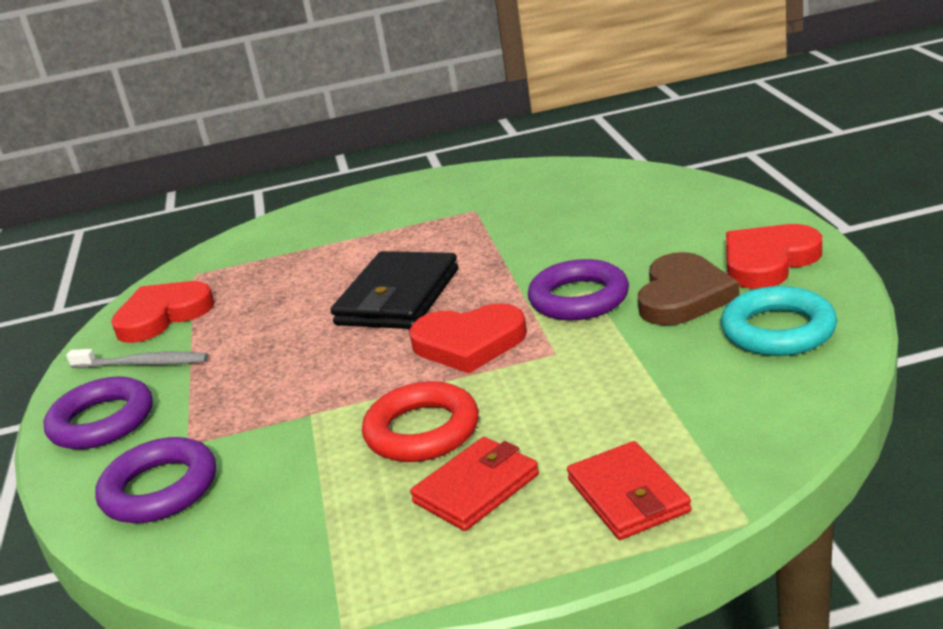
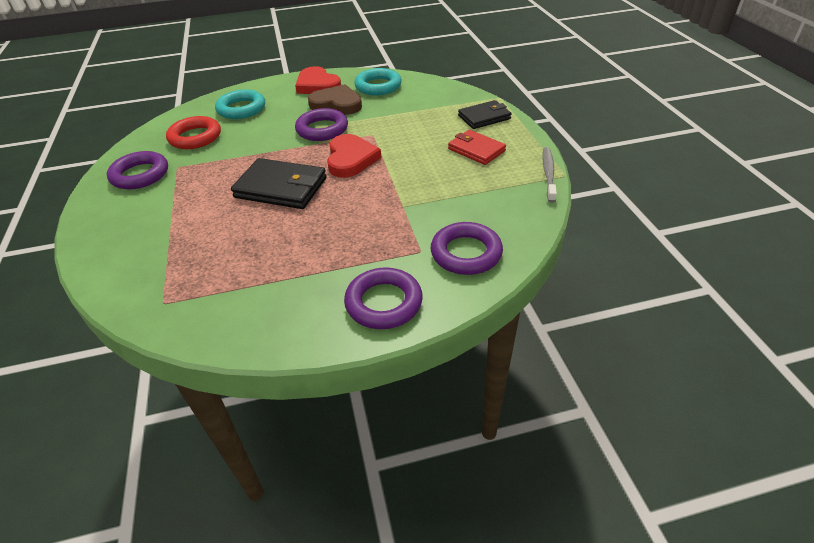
camera: 95 degrees left, 15 degrees up
grey toothbrush [66,349,209,368] -> grey toothbrush moved to [543,147,557,203]
red heart [111,281,215,343] -> none
red ring [362,381,479,462] -> red ring moved to [166,116,221,149]
red wallet [567,441,692,540] -> black wallet [458,100,511,129]
none -> purple ring [107,151,168,189]
none -> turquoise ring [215,89,265,119]

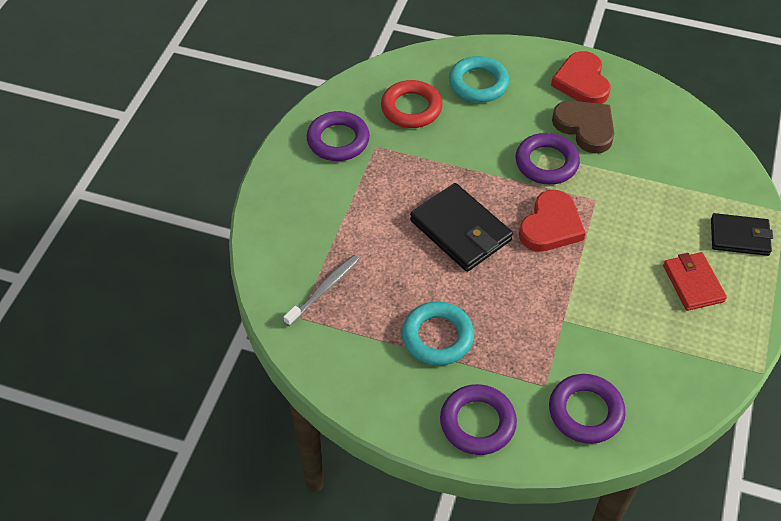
camera: 30 degrees right, 10 degrees up
turquoise ring [354,68,402,96] -> turquoise ring moved to [402,301,474,366]
grey toothbrush [543,147,557,203] -> grey toothbrush moved to [283,255,359,326]

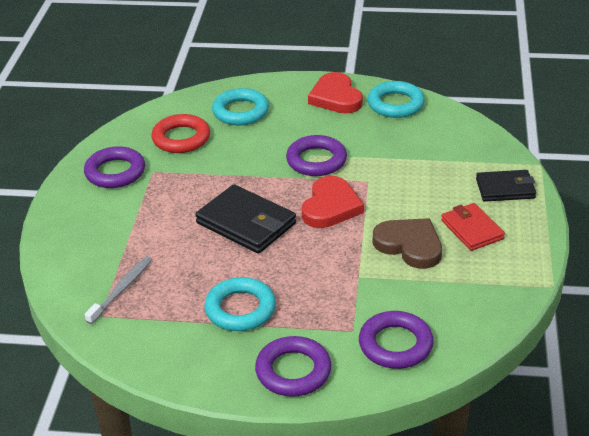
camera: 10 degrees left, 15 degrees down
brown heart [552,101,614,153] -> brown heart moved to [373,218,442,269]
none -> turquoise ring [368,81,425,118]

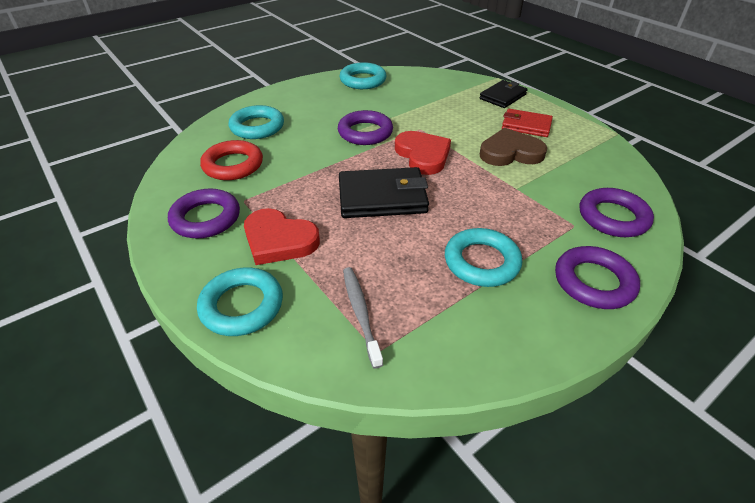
camera: 45 degrees left, 5 degrees up
red heart [308,72,363,113] -> red heart moved to [244,208,320,265]
none -> turquoise ring [197,268,283,336]

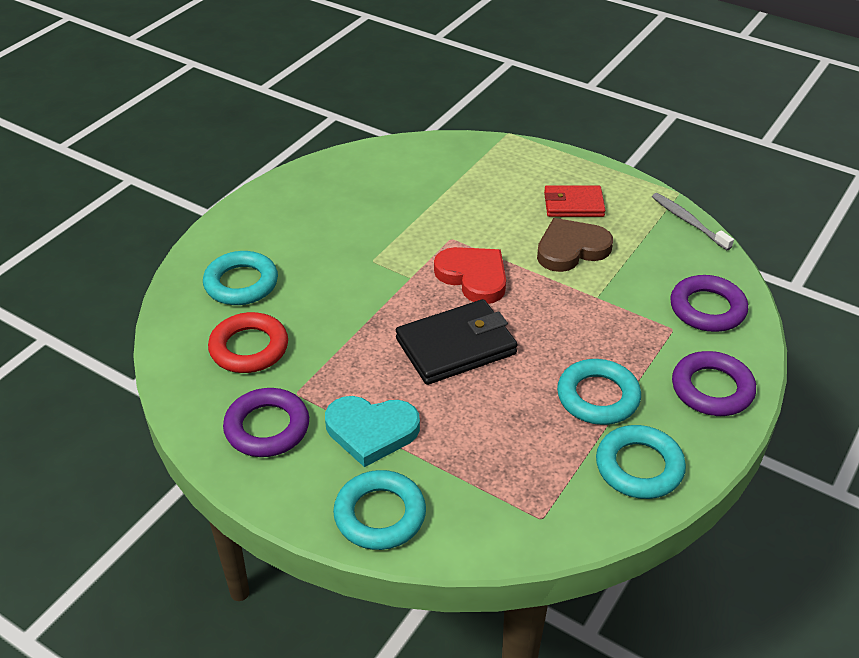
camera: 20 degrees left, 0 degrees up
red heart [244,208,320,265] -> turquoise heart [325,396,420,467]
purple ring [338,110,393,145] -> none
turquoise ring [339,62,387,89] -> turquoise ring moved to [596,425,686,499]
grey toothbrush [343,267,383,369] -> grey toothbrush moved to [652,193,734,250]
black wallet [480,80,528,108] -> none

